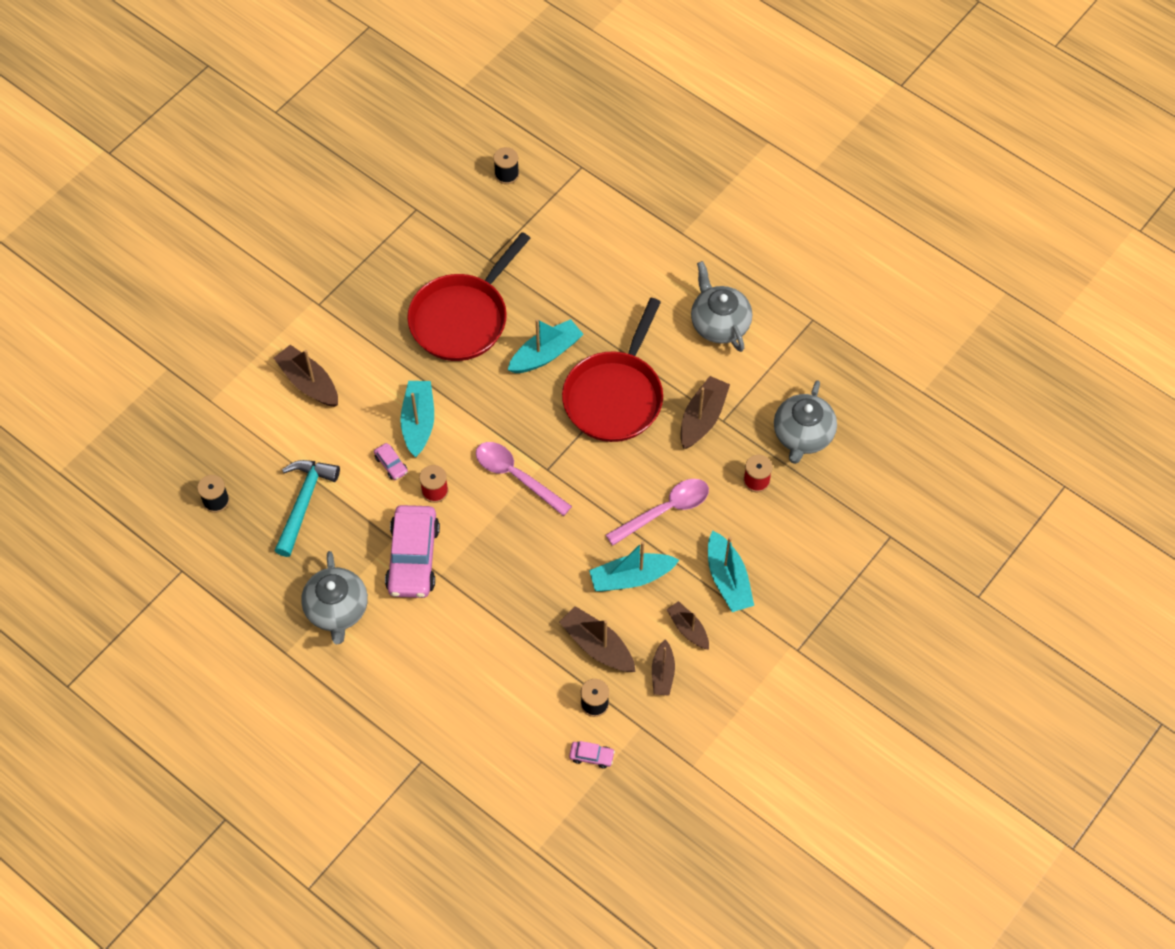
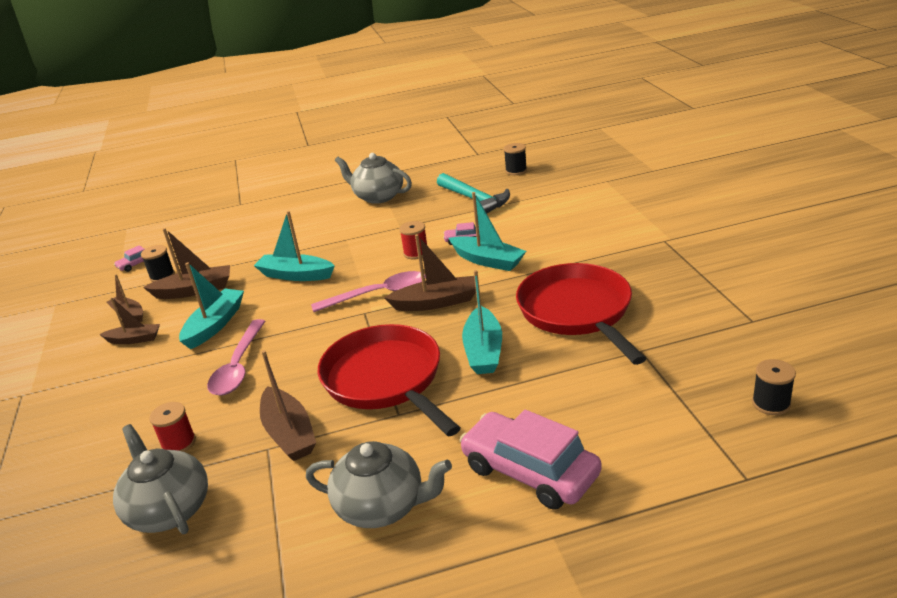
camera: 130 degrees right, 30 degrees down
brown boat [274,345,338,407] -> brown boat moved to [384,234,476,311]
pink car [385,505,440,598] -> pink car moved to [460,410,602,510]
turquoise boat [708,530,754,612] -> turquoise boat moved to [254,211,335,281]

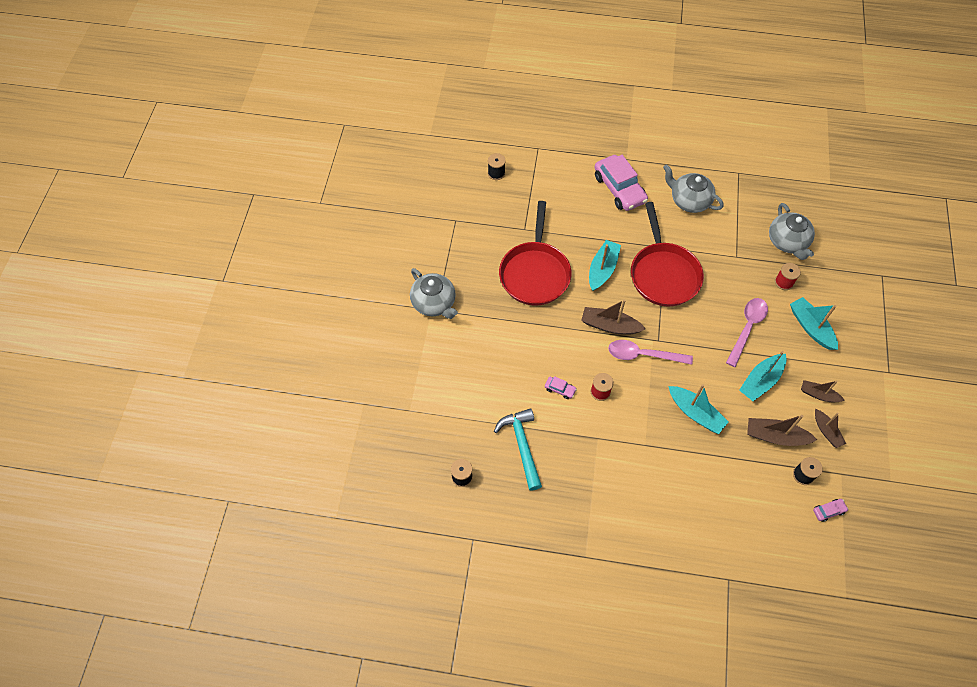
camera: 160 degrees left, 30 degrees up
brown boat [260,350,316,461] -> none
grey teapot [335,153,412,204] -> grey teapot moved to [410,268,458,319]
turquoise boat [449,192,526,271] -> turquoise boat moved to [790,297,838,350]

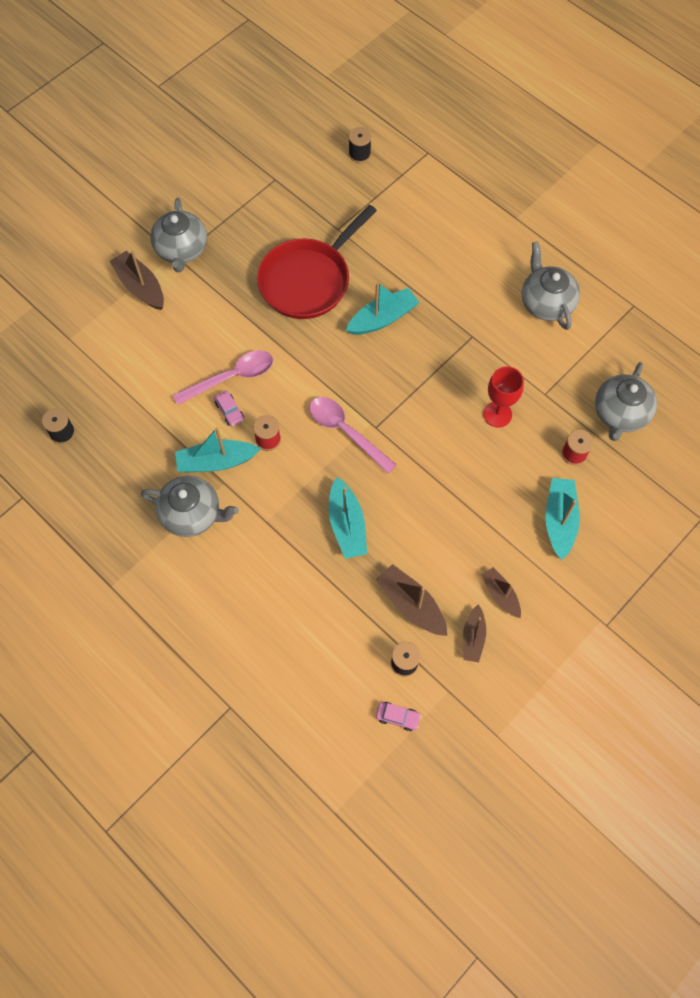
camera: 35 degrees right, 5 degrees up
turquoise hammer [494,408,542,491] -> none
brown boat [581,299,646,335] -> brown boat moved to [110,251,164,310]
pink car [595,155,648,211] -> none
red pan [631,202,704,307] -> none
pink spoon [726,298,768,367] -> pink spoon moved to [173,350,273,405]
turquoise boat [739,351,786,401] -> turquoise boat moved to [175,427,261,473]
none -> grey teapot [141,476,239,537]
none -> red goblet [483,366,524,428]

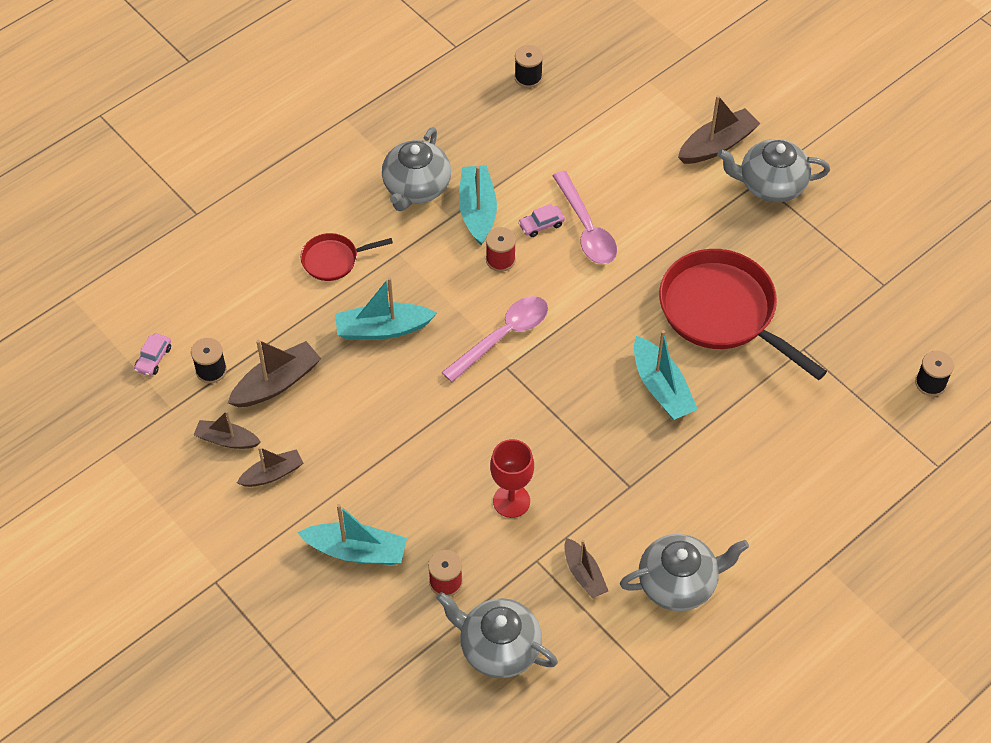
camera: 95 degrees right, 10 degrees down
none -> red pan [301,233,393,281]
none -> brown boat [564,538,608,599]

